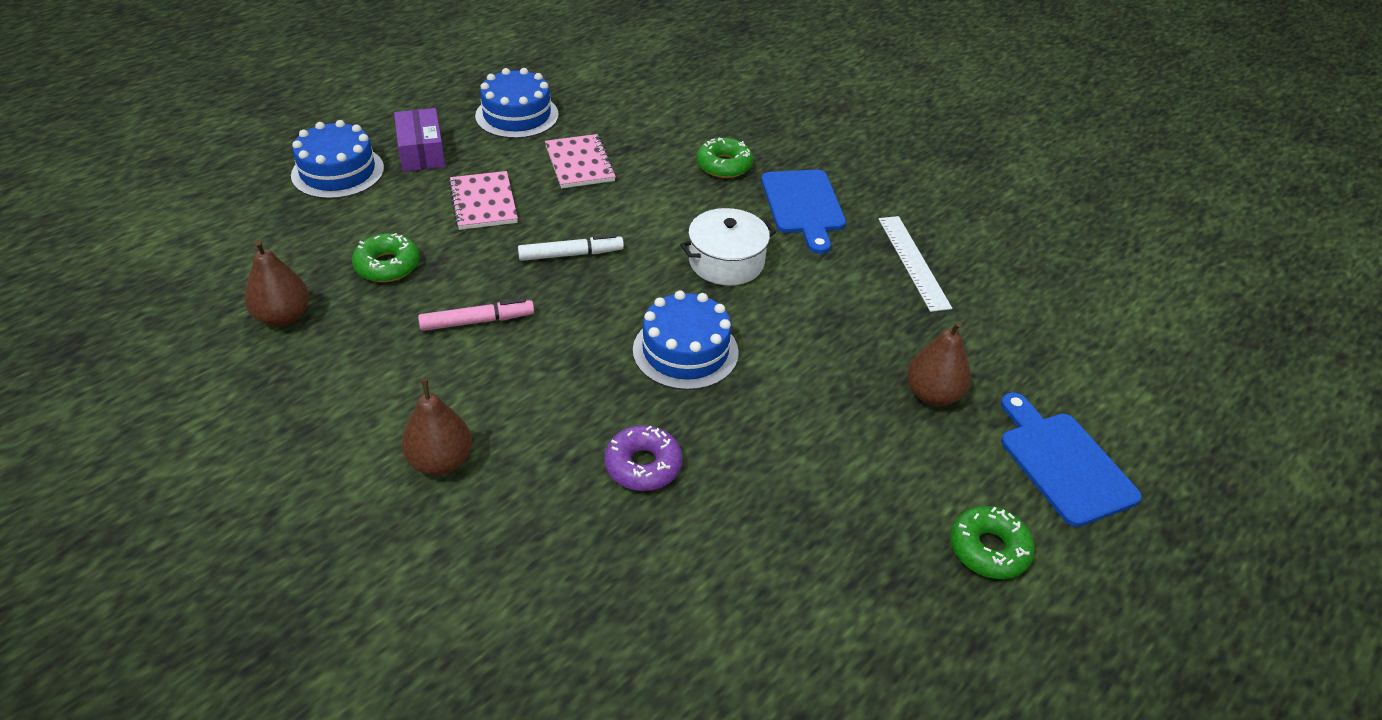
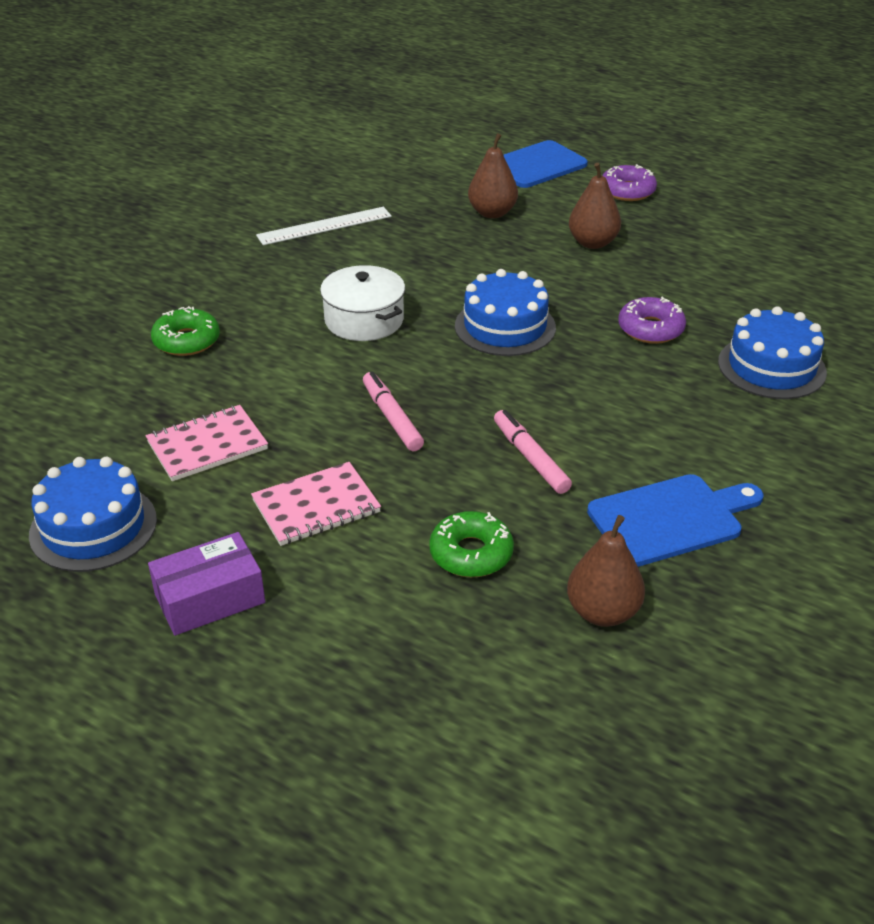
camera: 100 degrees left, 5 degrees down
blue cake [291,120,384,199] -> blue cake moved to [718,306,827,399]
brown pear [401,379,472,475] -> brown pear moved to [569,163,621,249]
white marker [518,234,624,261] -> pink marker [363,372,424,451]
blue cutting board [761,170,846,254] -> blue cutting board moved to [587,474,763,567]
green donut [950,506,1035,579] -> purple donut [602,164,657,201]

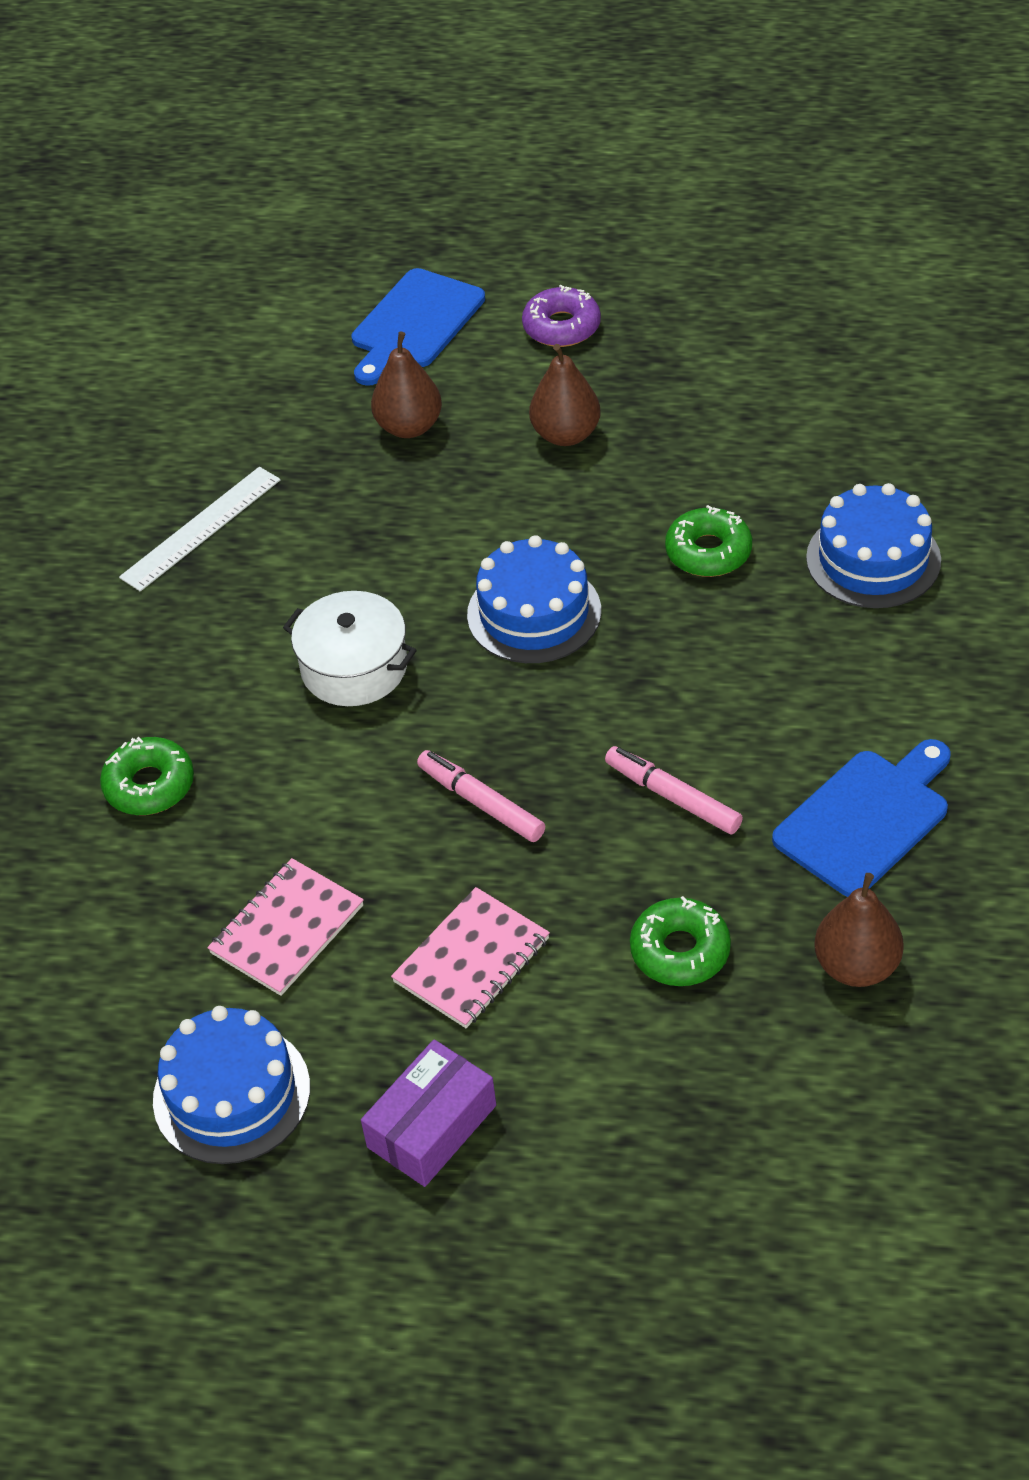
camera: 20 degrees left, 10 degrees up
purple donut [618,297,686,344] -> green donut [665,505,752,577]

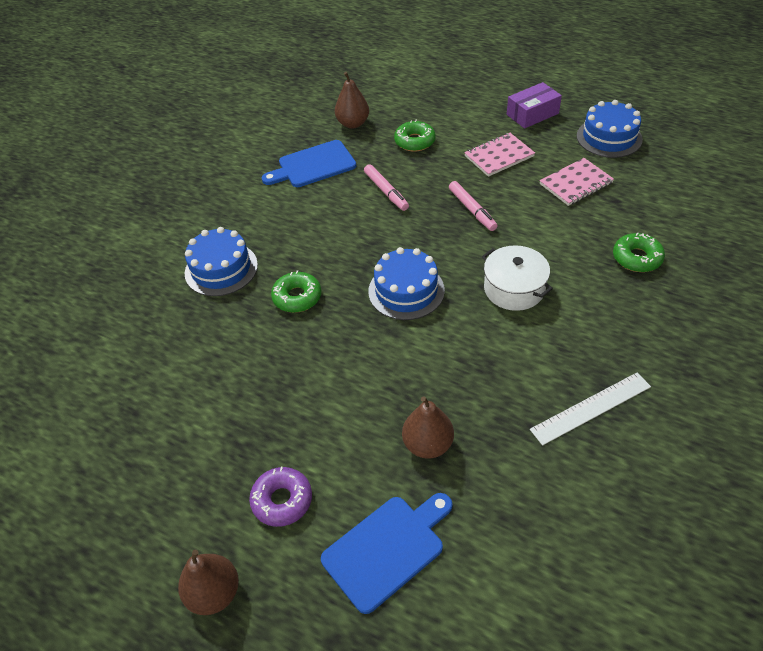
camera: 160 degrees left, 0 degrees up
brown pear [529,344,600,446] -> brown pear moved to [178,550,239,615]

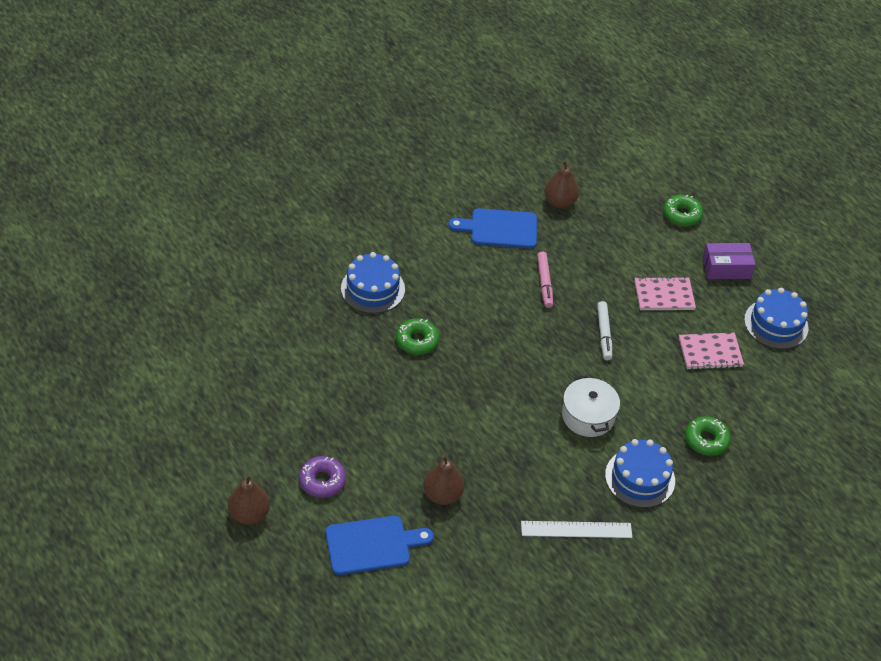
camera: 20 degrees right, 0 degrees up
blue cake [368,247,445,320] -> blue cake moved to [605,439,675,508]
green donut [394,120,436,152] -> green donut moved to [663,195,703,226]
pink marker [449,181,497,231] -> white marker [597,301,612,360]

